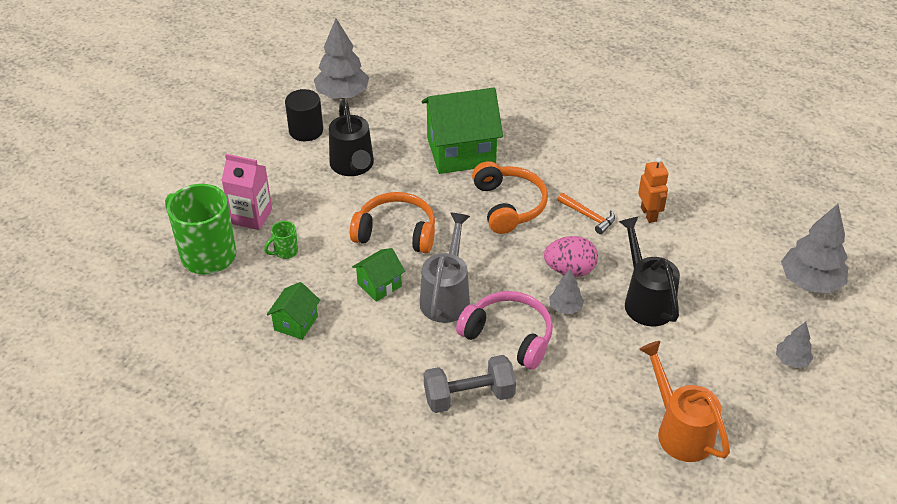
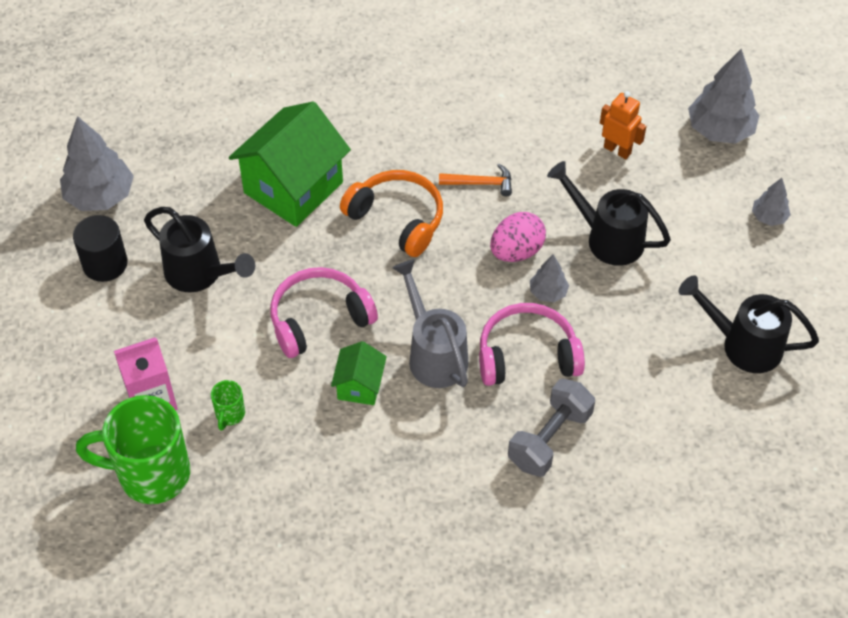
camera: 40 degrees left, 10 degrees up
green house [267,282,320,340] -> none
orange headphones [350,192,435,253] -> pink headphones [270,267,378,358]
orange robot [638,157,668,223] -> orange robot moved to [600,91,647,159]
orange watering can [639,341,730,462] -> black watering can [679,275,819,373]

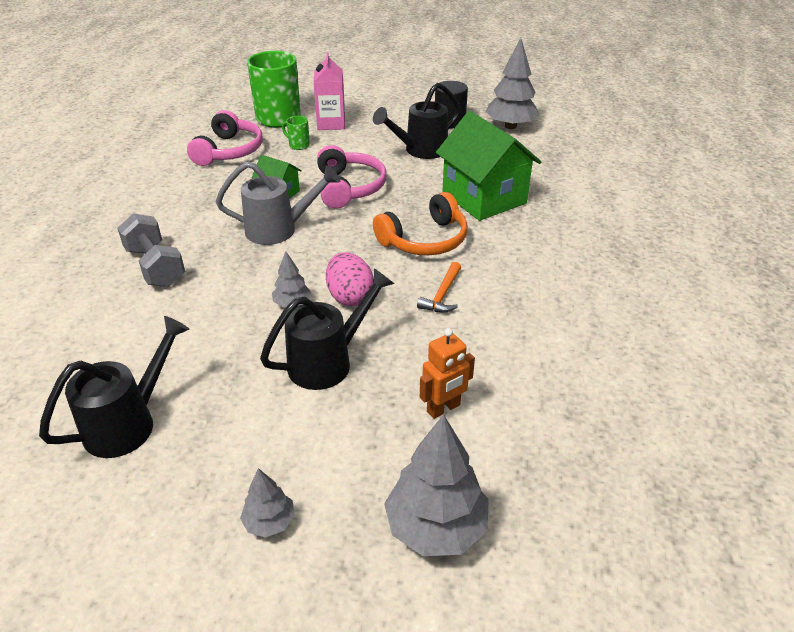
camera: 110 degrees right, 15 degrees down
pink headphones [479,303,585,386] -> pink headphones moved to [187,110,263,166]

